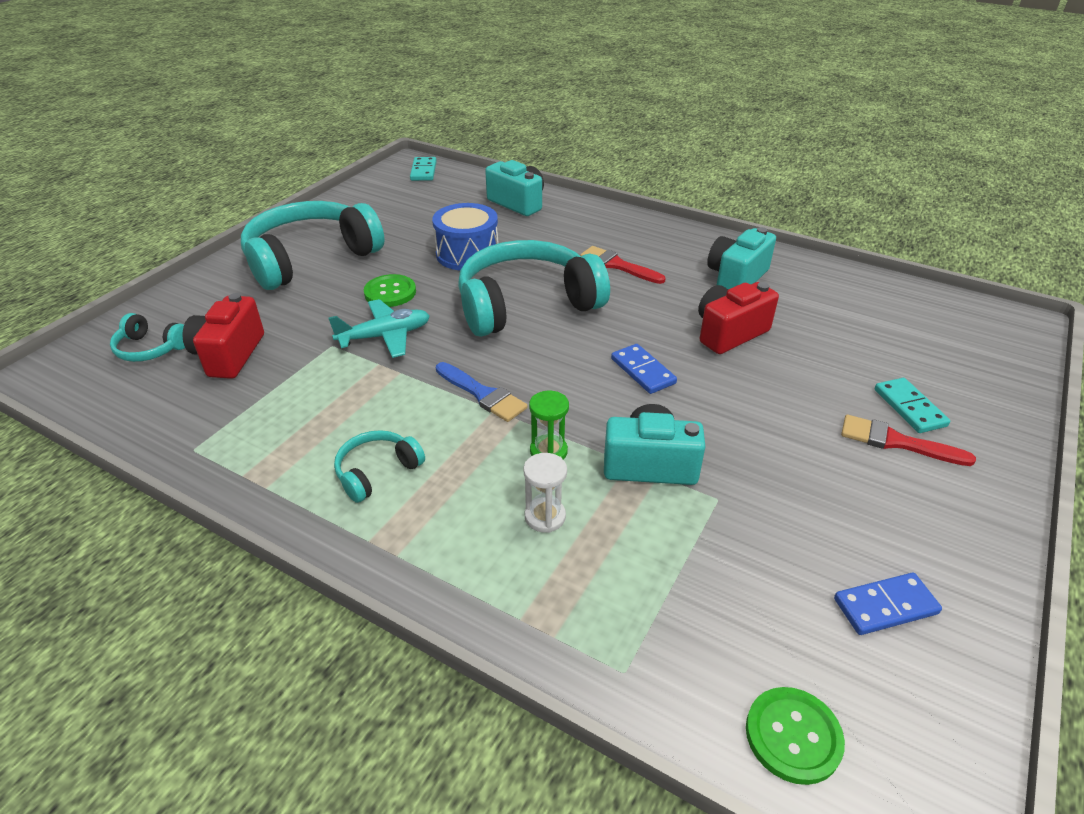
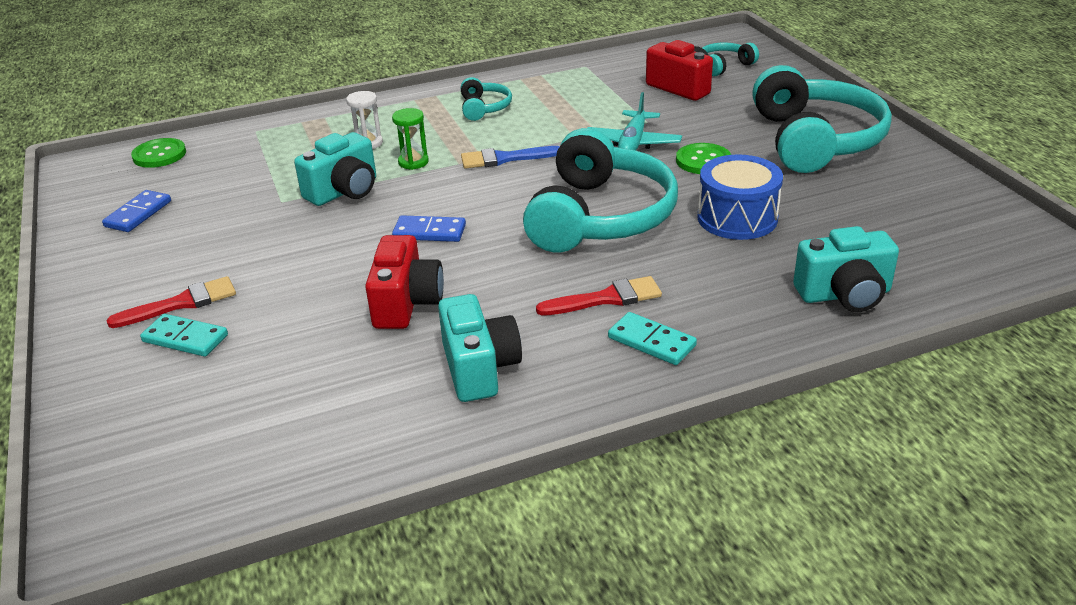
camera: 130 degrees right, 5 degrees down
turquoise domino [410,157,437,181] -> turquoise domino moved to [608,312,697,365]

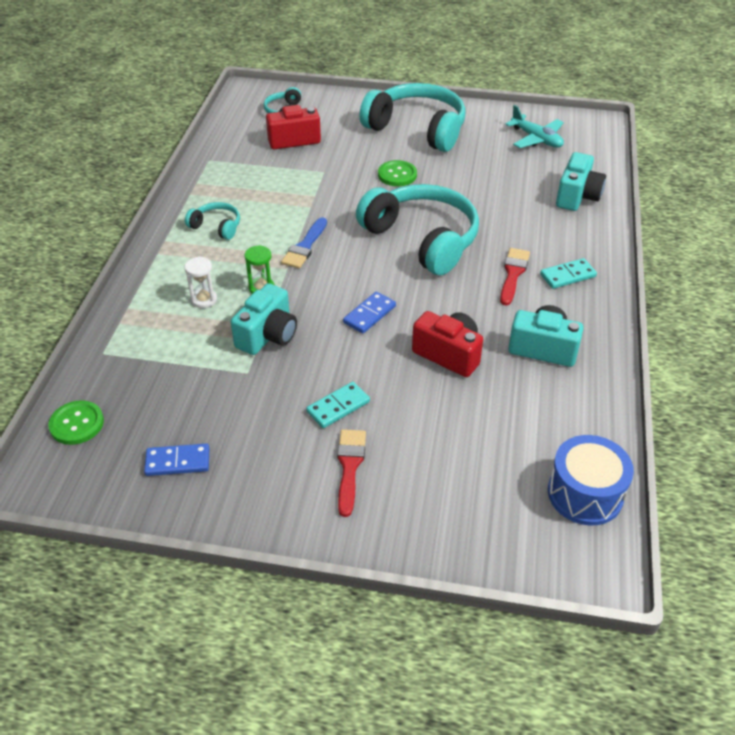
camera: 60 degrees left, 10 degrees up
blue domino [102,190,171,232] -> blue domino turned 60 degrees counterclockwise [144,444,209,476]
turquoise domino [140,314,228,357] -> turquoise domino moved to [306,382,370,428]
turquoise camera [294,132,376,206] -> turquoise camera turned 45 degrees clockwise [231,283,297,355]
turquoise plane [587,92,682,150] -> turquoise plane moved to [505,105,564,148]
blue drum [697,154,783,240] -> blue drum moved to [548,435,634,525]

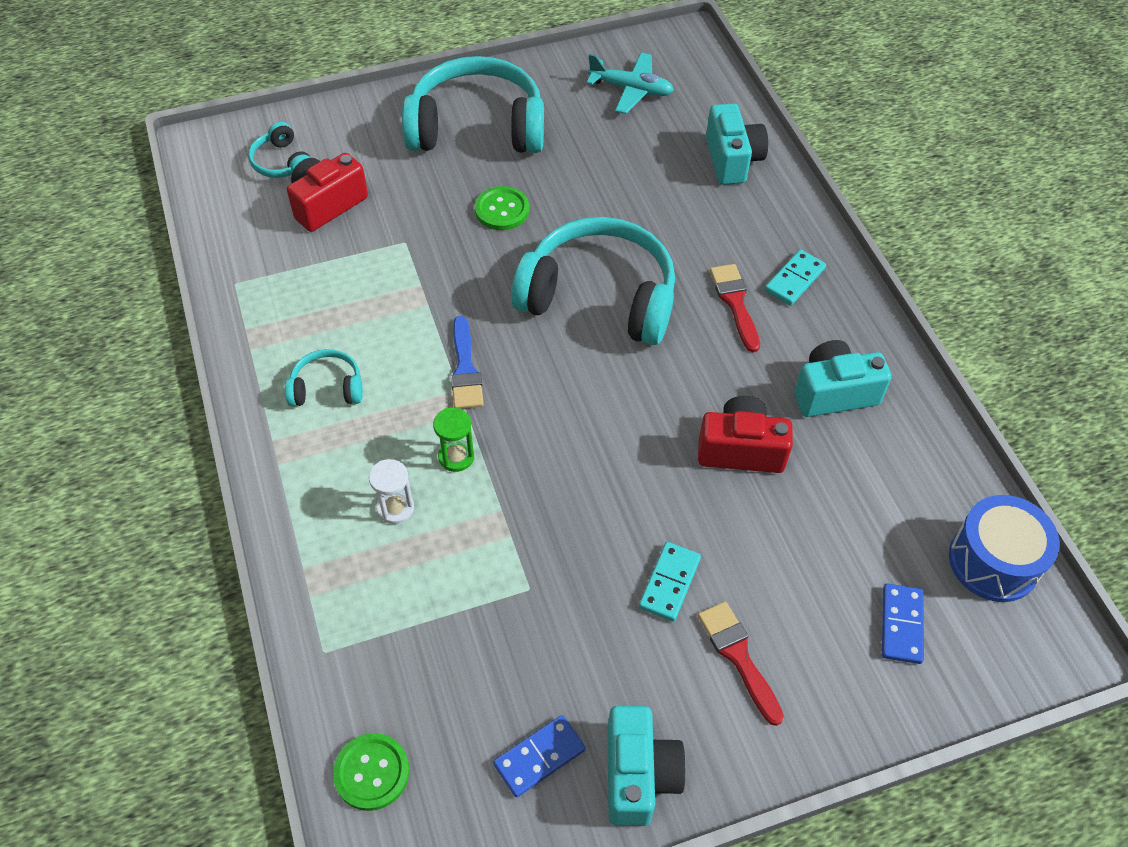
camera: 30 degrees left, 10 degrees up
turquoise camera [231,283,297,355] -> turquoise camera moved to [608,706,686,826]
blue domino [343,292,396,334] -> blue domino moved to [882,583,924,664]

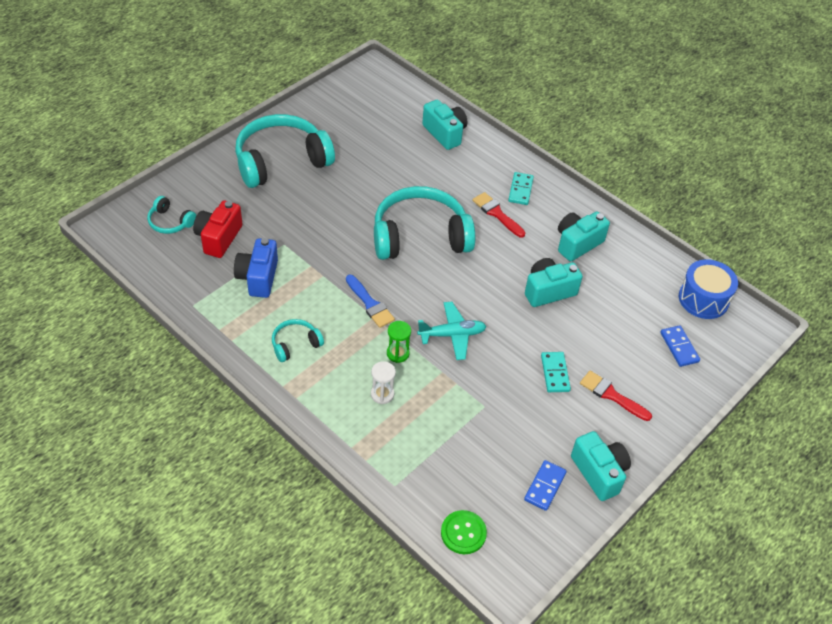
camera: 30 degrees left, 5 degrees down
green button [475,186,529,230] -> none
turquoise plane [587,52,674,114] -> turquoise plane moved to [417,302,486,360]
red camera [698,396,793,473] -> turquoise camera [525,258,583,307]
none -> blue camera [234,238,278,298]

